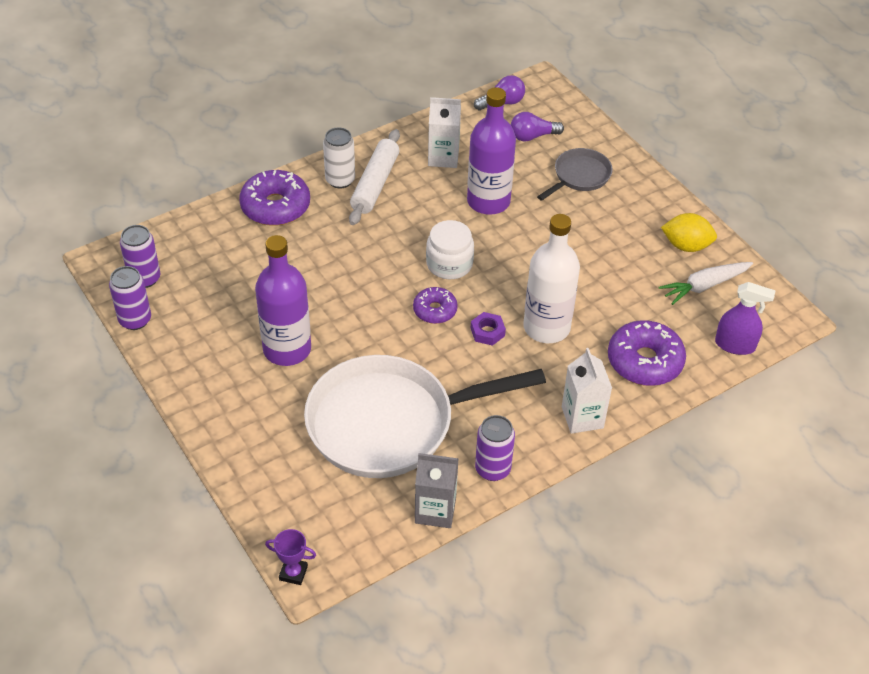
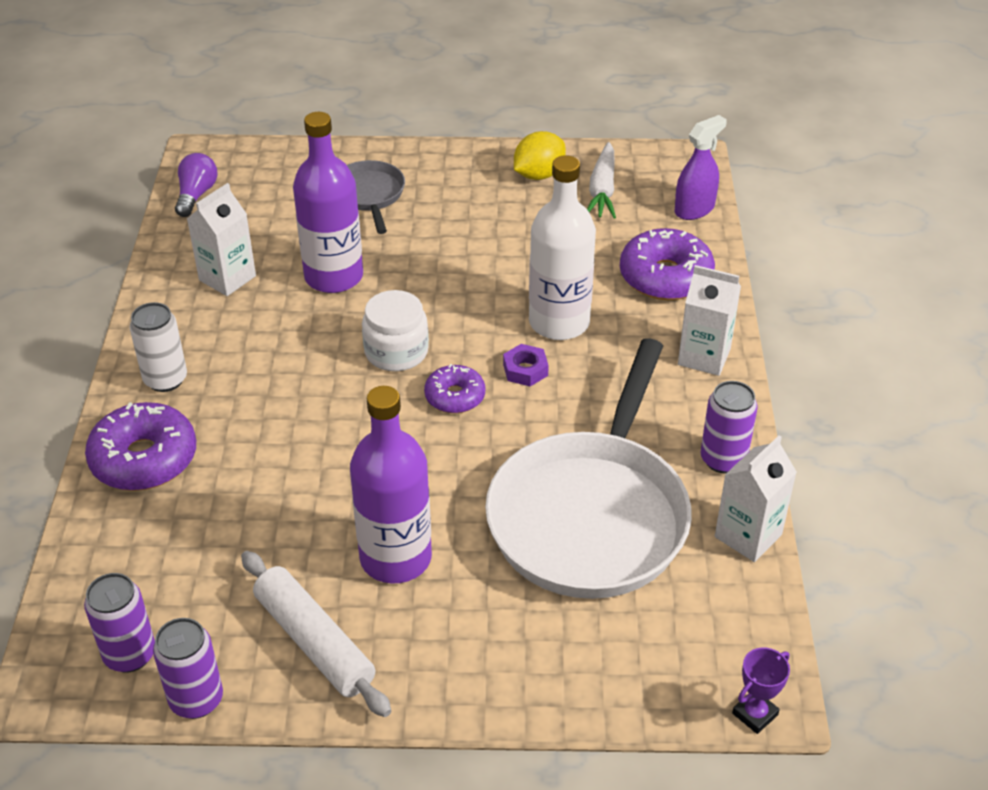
camera: 55 degrees left, 5 degrees down
white rolling pin [349,129,400,225] -> white rolling pin moved to [241,551,392,717]
grey carton [415,453,459,528] -> white carton [715,435,797,562]
purple light bulb [511,112,564,142] -> none

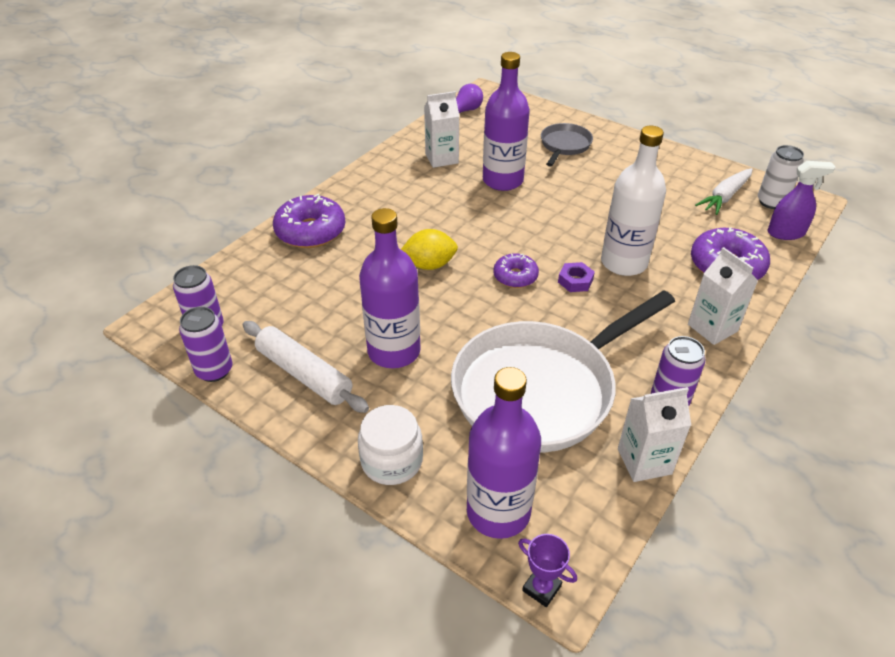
camera: 35 degrees right, 0 degrees up
white can [129,302,187,392] -> white can moved to [758,145,804,209]
white rolling pin [241,551,392,717] -> white rolling pin turned 45 degrees counterclockwise [243,321,369,413]
white jar [362,290,429,371] -> white jar moved to [358,405,423,485]
yellow lemon [514,131,566,180] -> yellow lemon moved to [401,229,458,270]
purple trophy [732,647,790,734] -> purple trophy turned 45 degrees clockwise [518,534,577,607]
none -> purple bottle [467,367,541,539]

